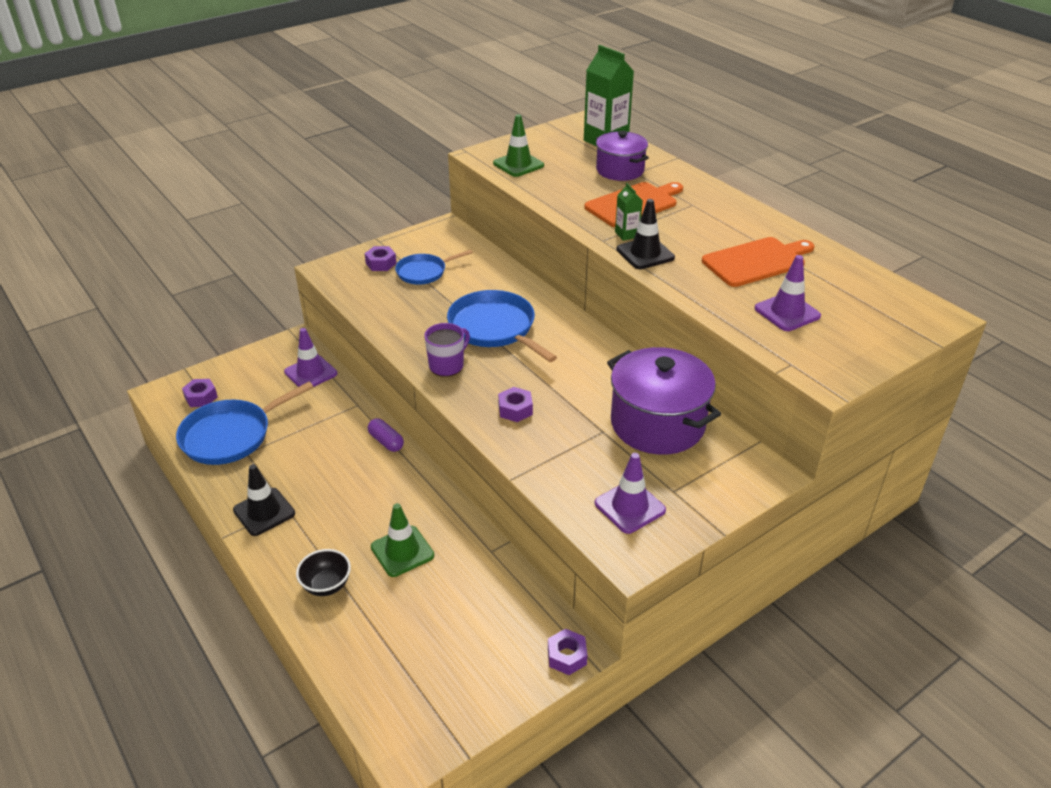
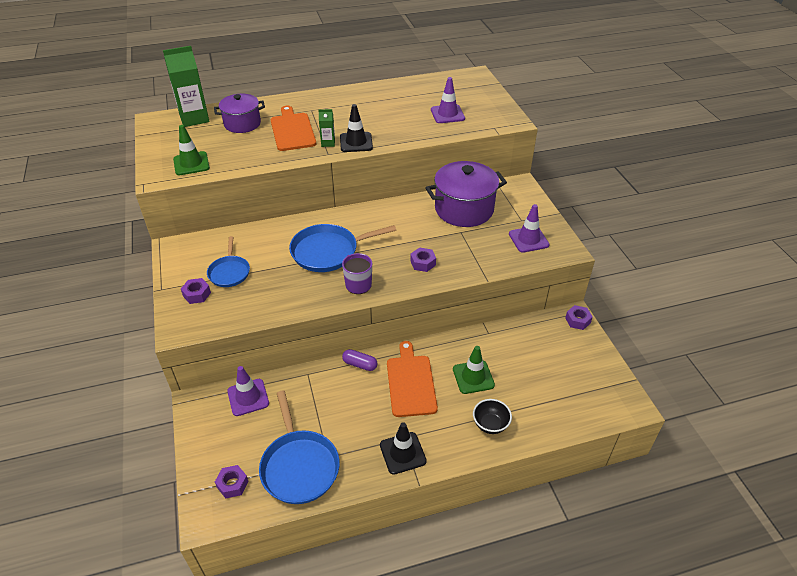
camera: 70 degrees left, 5 degrees up
purple capsule [368,418,404,452] -> purple capsule turned 45 degrees clockwise [342,349,377,371]
orange cutting board [702,237,814,287] -> orange cutting board moved to [387,341,438,417]

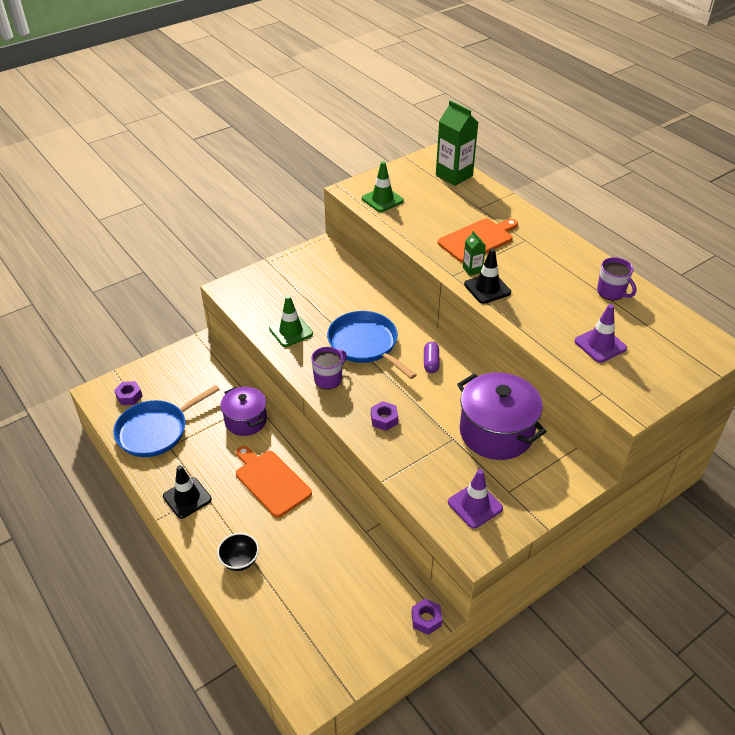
camera: 70 degrees right, 0 degrees up
purple nut [181,278,211,304] -> none
blue pan [207,236,250,287] -> none
purple pot [214,94,265,133] -> purple pot moved to [220,387,267,436]
purple traffic cone [227,366,269,416] -> none
purple capsule [342,349,377,371] -> purple capsule moved to [424,342,440,373]
orange cutting board [387,341,438,417] -> orange cutting board turned 105 degrees counterclockwise [236,446,312,518]
green traffic cone [453,346,495,394] -> green traffic cone moved to [269,295,313,347]
none -> purple mug [597,257,636,300]

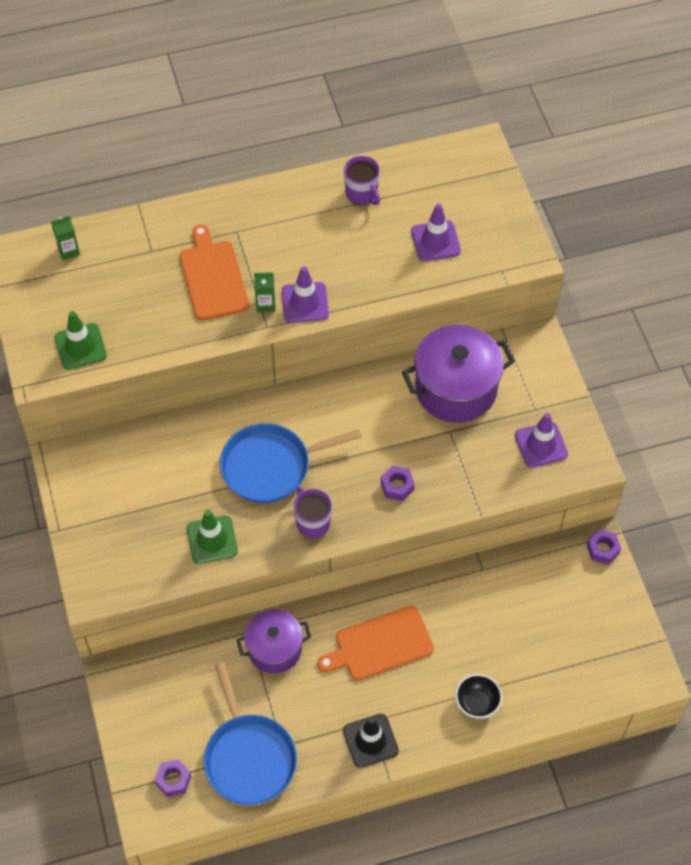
camera: 70 degrees left, 15 degrees up
purple capsule [424,342,440,373] -> none
green carton [436,100,478,186] -> green carton [51,216,80,260], size x0.49
black traffic cone [464,248,511,304] -> purple traffic cone [282,266,329,323]
purple mug [597,257,636,300] -> purple mug turned 75 degrees clockwise [344,156,380,205]

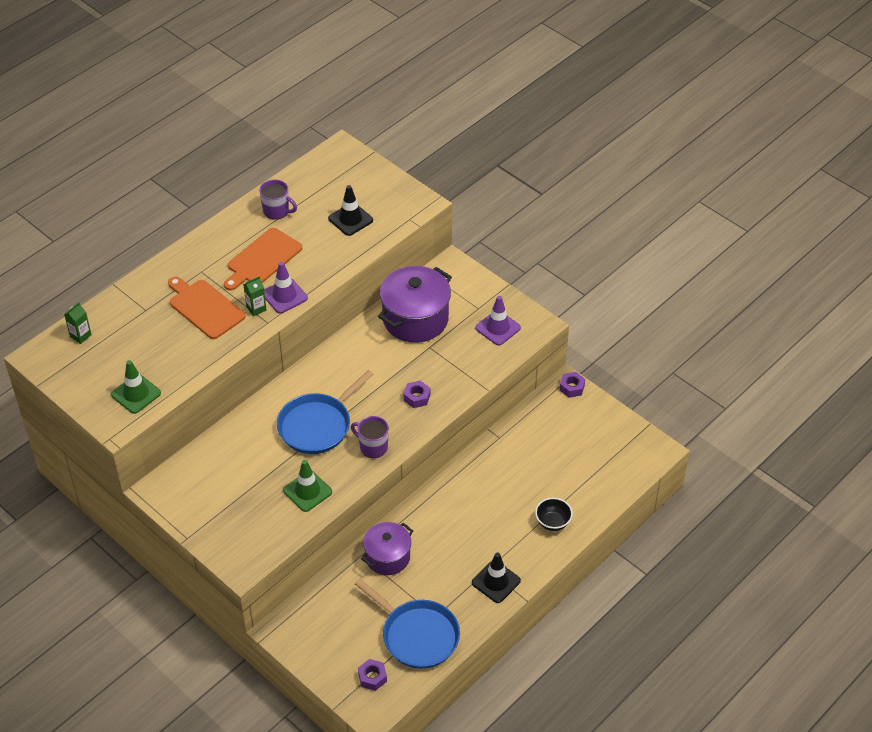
camera: 30 degrees left, 10 degrees down
orange cutting board [317,605,434,680] -> orange cutting board moved to [224,228,302,290]
purple traffic cone [411,204,461,261] -> black traffic cone [328,185,373,236]

